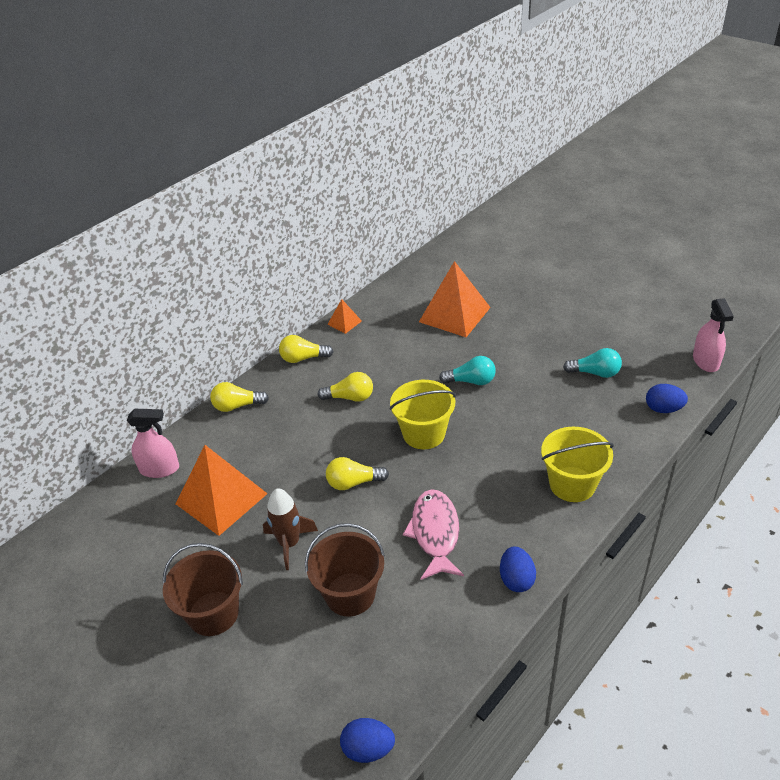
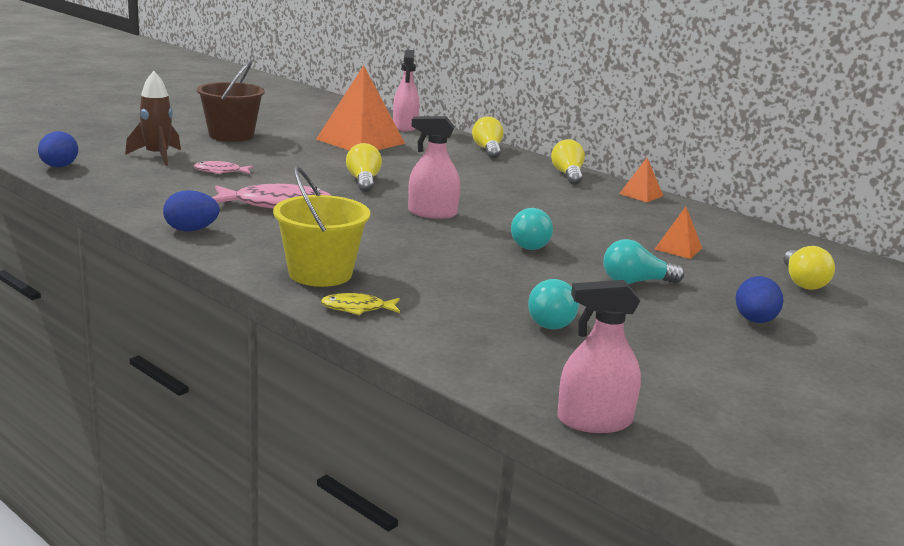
camera: 85 degrees right, 20 degrees down
brown rocket [263,488,318,570] -> brown rocket moved to [125,71,181,166]
brown bucket [305,523,385,617] -> pink fish [194,161,253,174]
yellow light bulb [318,372,373,402] -> yellow light bulb moved to [784,246,835,290]
yellow bucket [390,380,456,449] -> pink spray bottle [408,116,460,219]
orange pyramid [419,261,491,337] -> orange pyramid [654,207,702,259], size x0.47
blue egg [646,384,688,413] -> blue egg moved to [736,276,783,323]
none -> yellow fish [321,293,400,315]
none -> turquoise light bulb [603,239,684,284]

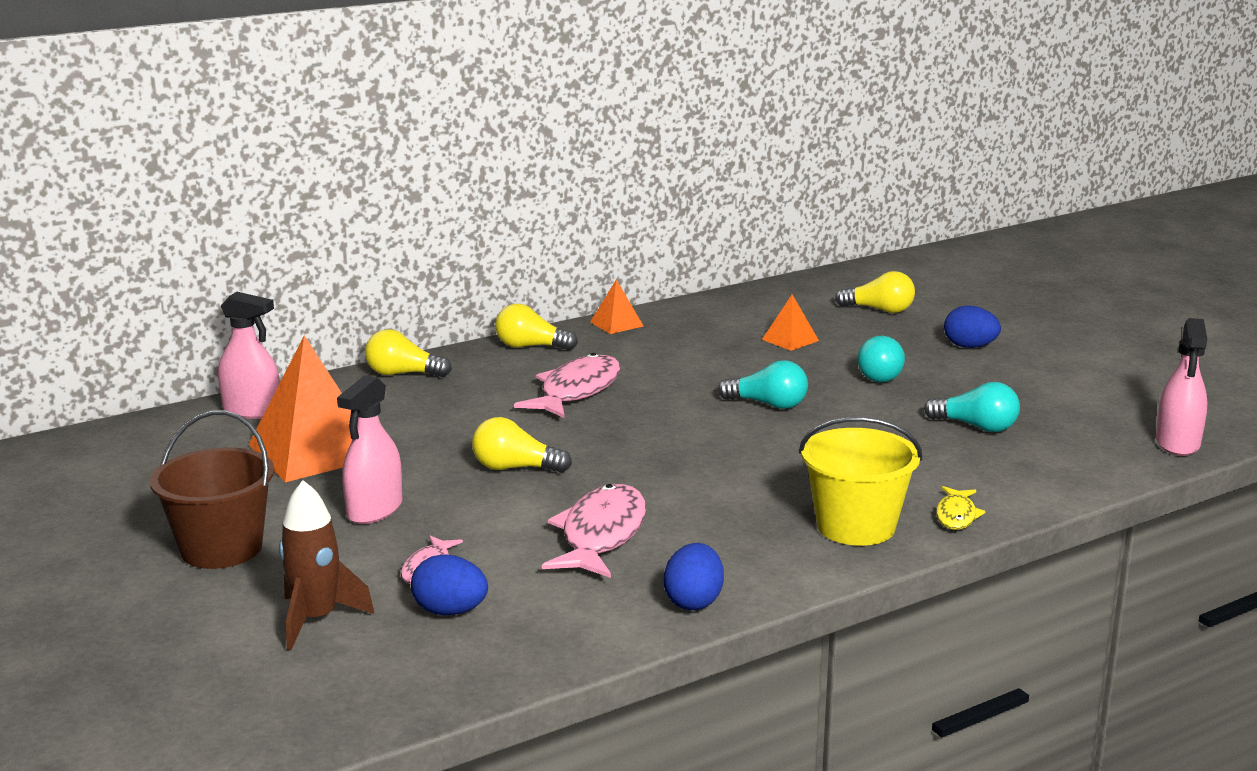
camera: 70 degrees left, 0 degrees up
blue egg [38,131,78,167] -> blue egg moved to [411,554,488,615]
pink spray bottle [408,116,460,219] -> pink spray bottle moved to [337,375,402,524]
none -> pink fish [514,353,620,418]

